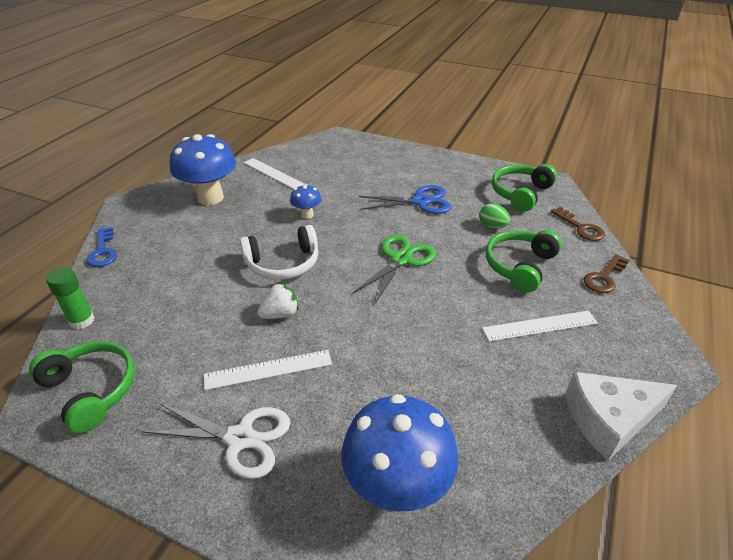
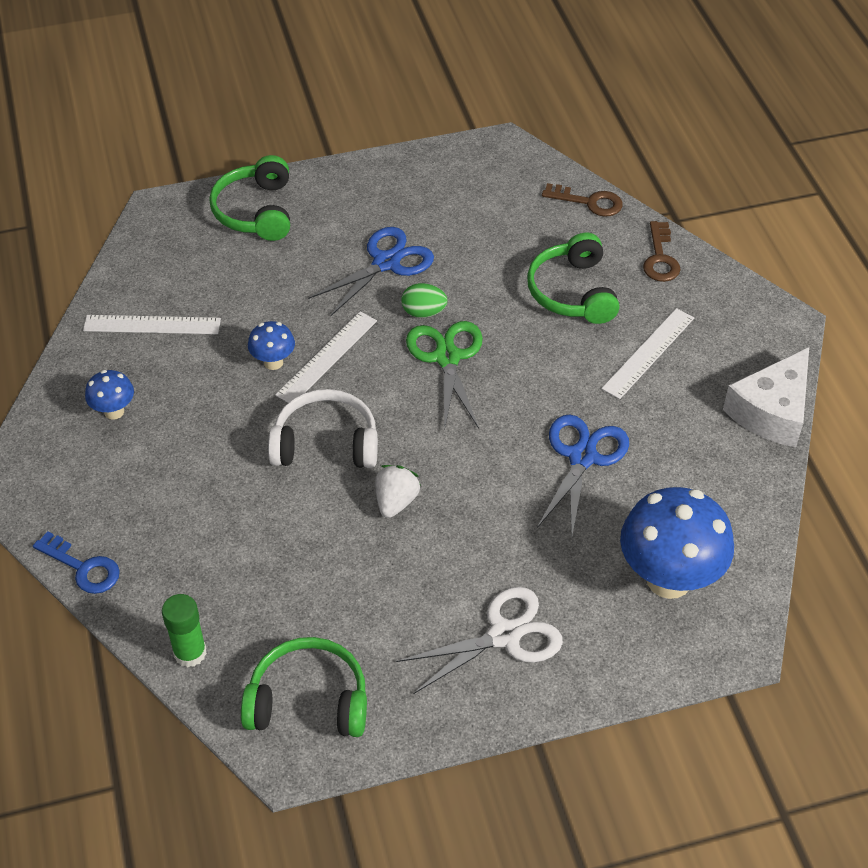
camera: 40 degrees left, 10 degrees up
blue mushroom [170,134,236,205] -> blue mushroom [85,370,134,420], size x0.48
white ruler [204,350,332,390] -> white ruler moved to [275,311,377,403]
white headphones [240,225,318,280] -> white headphones turned 120 degrees counterclockwise [268,389,378,468]
green egg [479,203,510,229] -> green egg moved to [402,283,448,318]
green headphones [492,164,557,212] -> green headphones moved to [209,155,290,241]
none -> blue scissors [537,415,629,535]

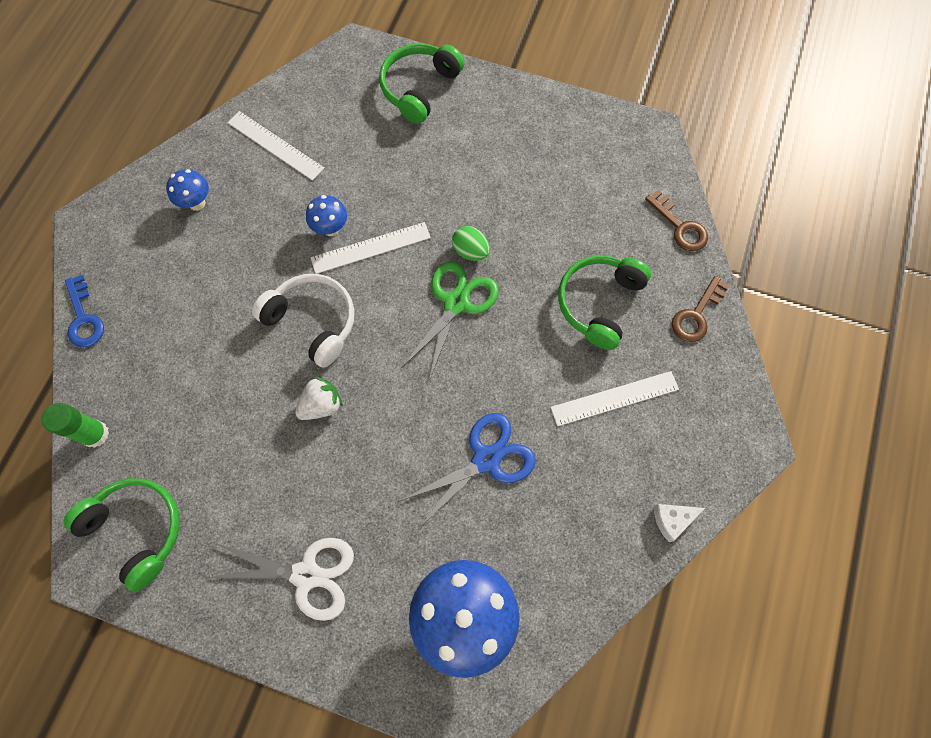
camera: 35 degrees right, 20 degrees up
blue scissors [308,227,434,317] -> none
white cheese [723,347,809,447] -> white cheese [654,504,705,542], size x0.47

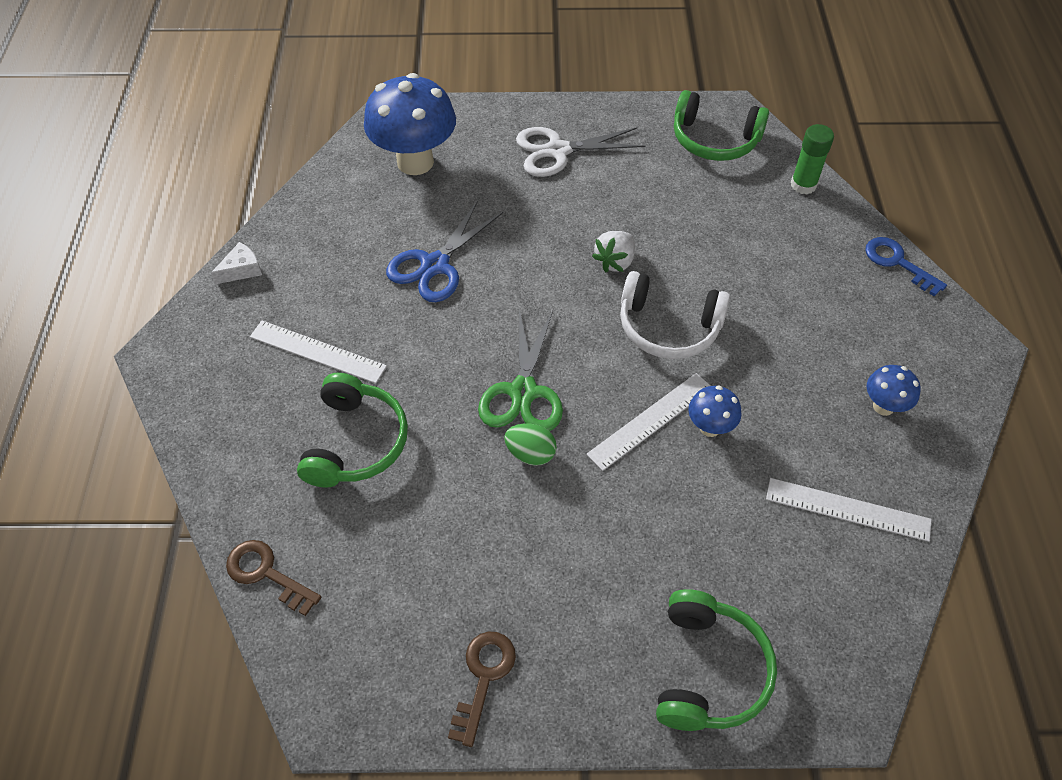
camera: 160 degrees right, 15 degrees down
white ruler [550,371,679,426] -> white ruler turned 60 degrees clockwise [250,321,387,384]
brown key [672,276,730,342] -> brown key moved to [448,632,516,747]

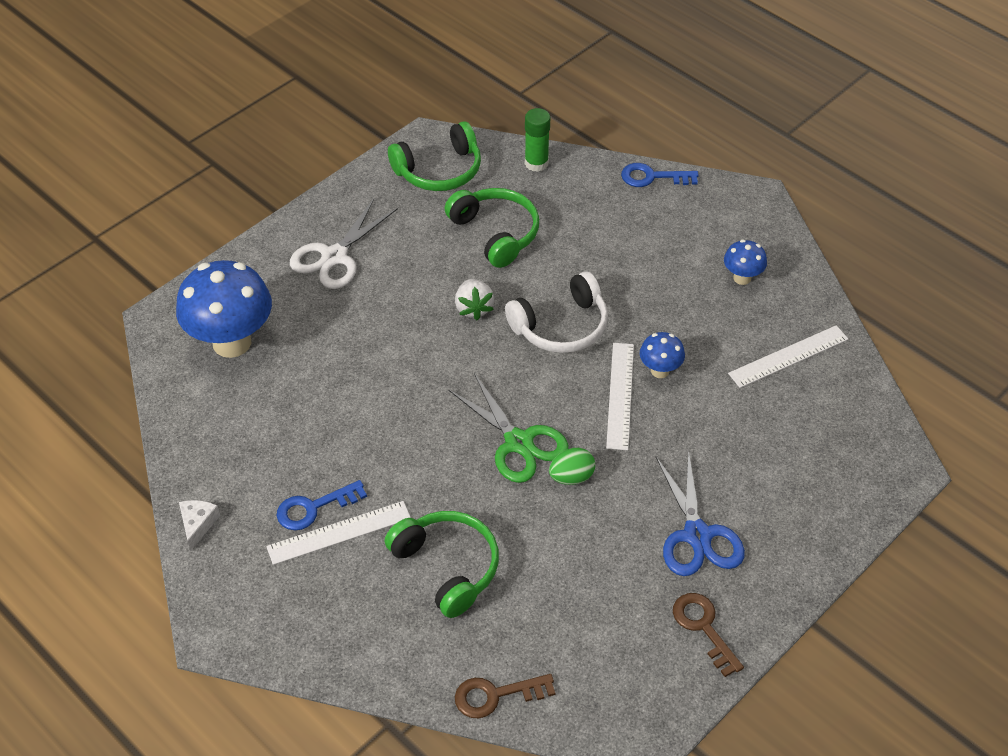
camera: 45 degrees left, 5 degrees down
blue scissors [386,200,503,302] -> blue scissors moved to [656,450,745,576]
green headphones [656,589,777,731] -> green headphones moved to [445,188,539,268]
none -> blue key [277,480,367,531]

